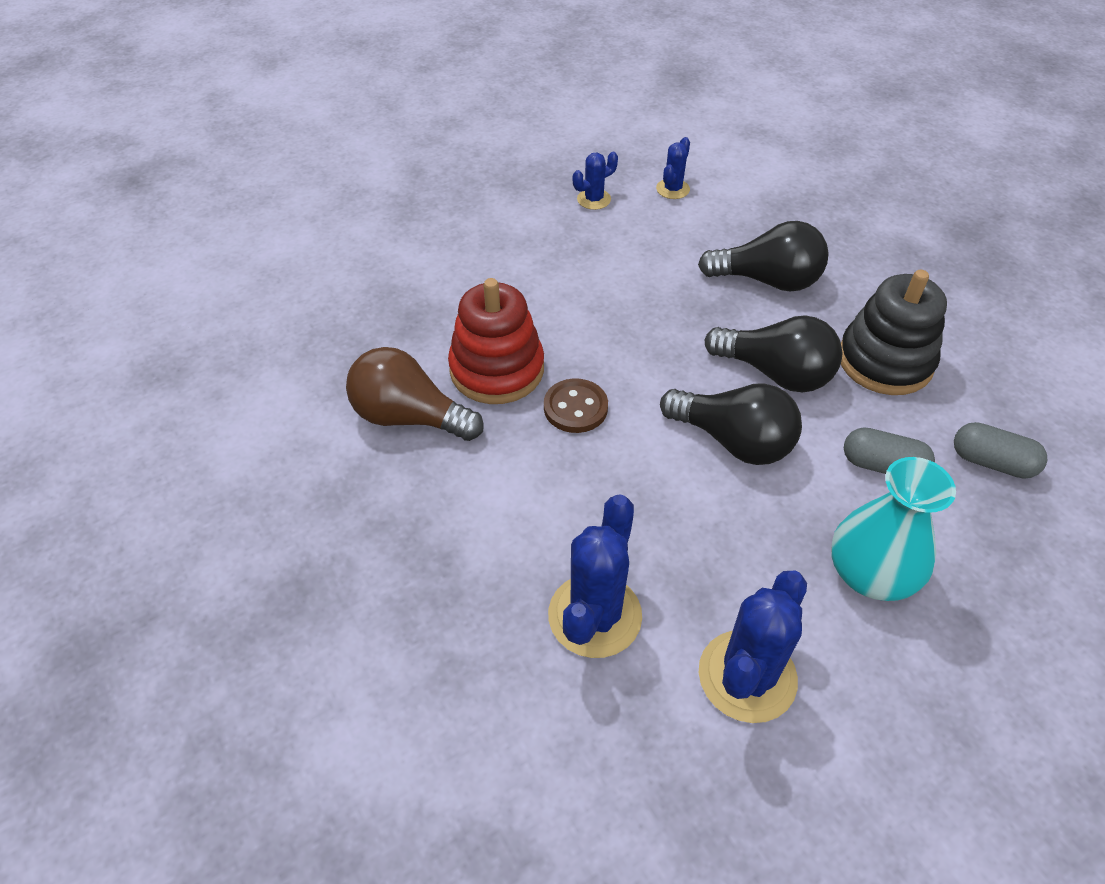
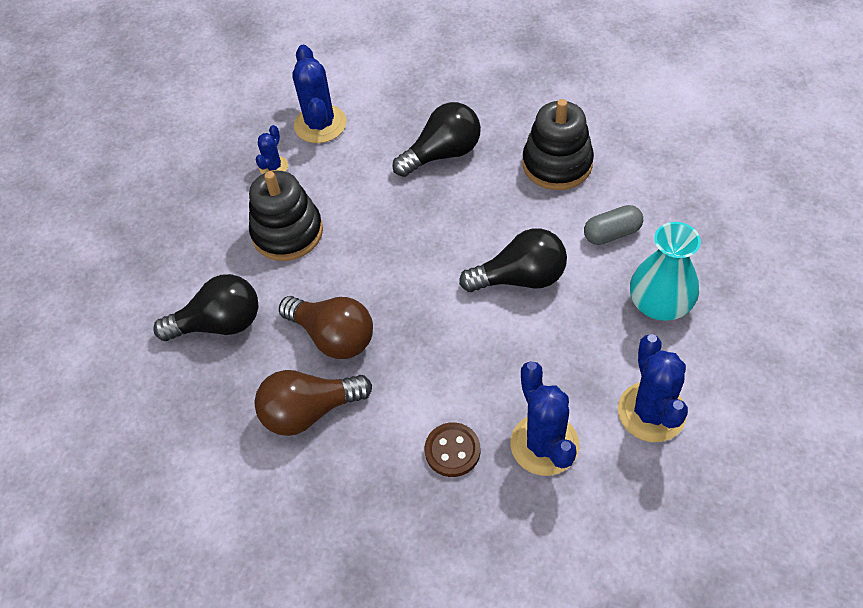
camera: 35 degrees left, 5 degrees up
red stacking toy [448,278,544,404] -> brown light bulb [279,296,373,359]
brown button [544,378,608,433] -> brown button moved to [425,422,480,477]
blue cactus [656,137,690,199] -> blue cactus [292,45,347,143], size x1.87
black light bulb [705,315,842,392] -> black light bulb moved to [153,274,258,341]
grey capsule [954,422,1047,479] -> none
none -> black stacking toy [249,171,323,261]

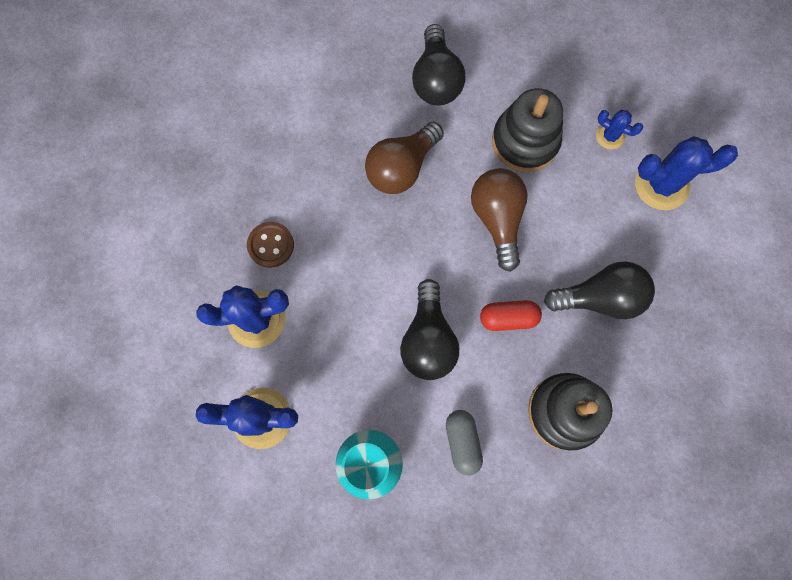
camera: 95 degrees right, 20 degrees up
brown light bulb [254,370,372,436] -> brown light bulb moved to [471,168,528,272]
black light bulb [392,102,481,177] -> black light bulb turned 75 degrees counterclockwise [544,261,655,319]
none -> red capsule [480,300,542,331]

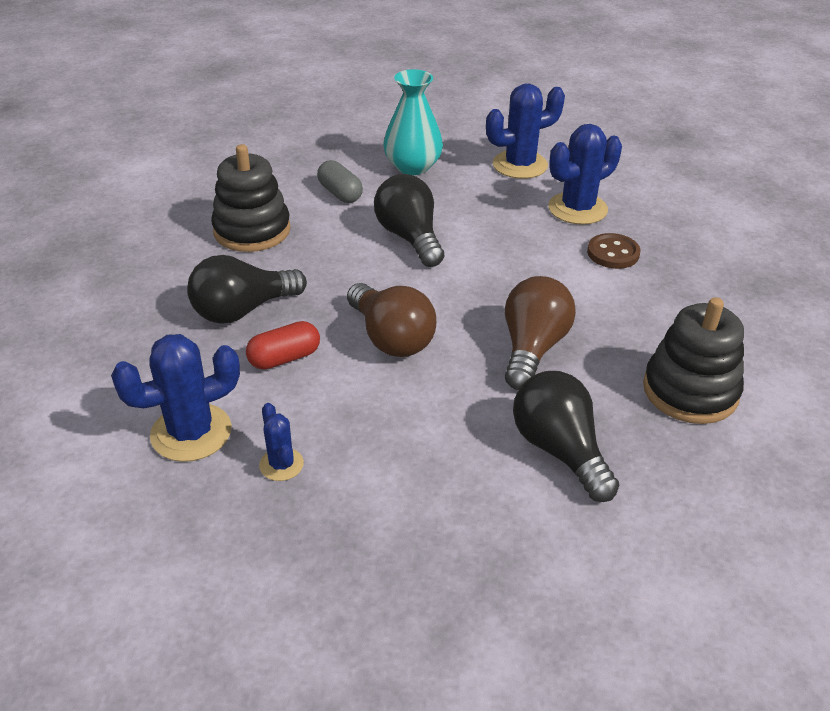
camera: 155 degrees right, 35 degrees down
red capsule [480,300,542,331] -> red capsule moved to [246,321,320,370]
black stacking toy [492,88,563,172] -> black stacking toy moved to [643,297,744,424]
blue cactus [596,110,643,149] -> blue cactus turned 60 degrees clockwise [259,403,304,481]

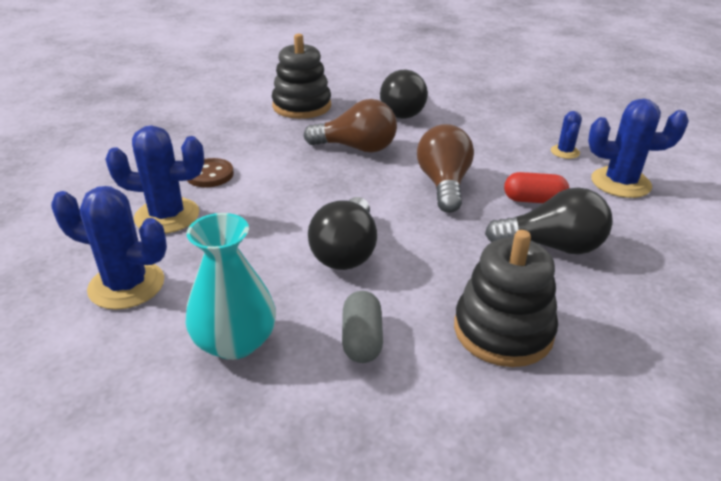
camera: 145 degrees left, 5 degrees down
brown light bulb [505,276,576,390] -> brown light bulb turned 135 degrees counterclockwise [304,99,397,153]

